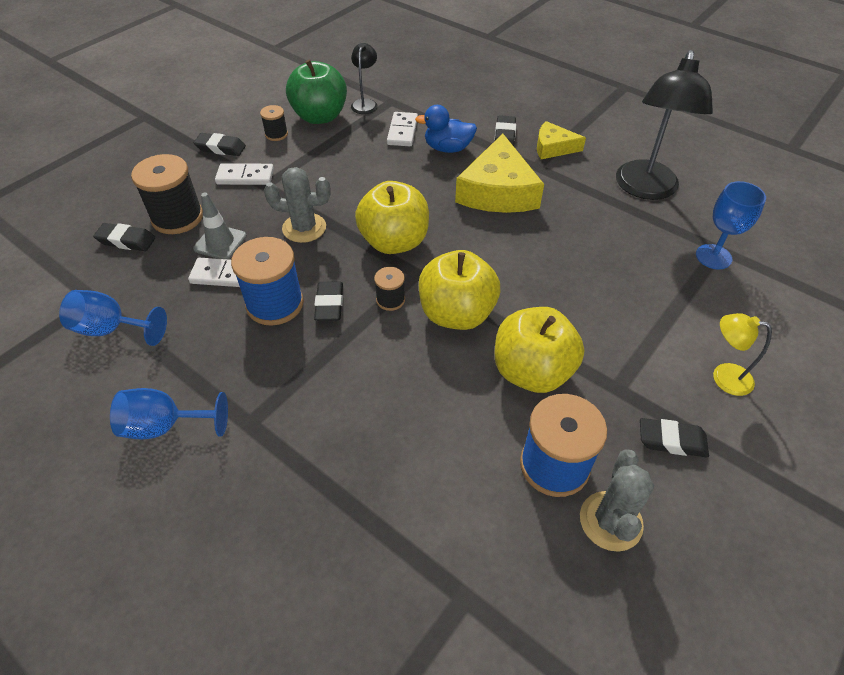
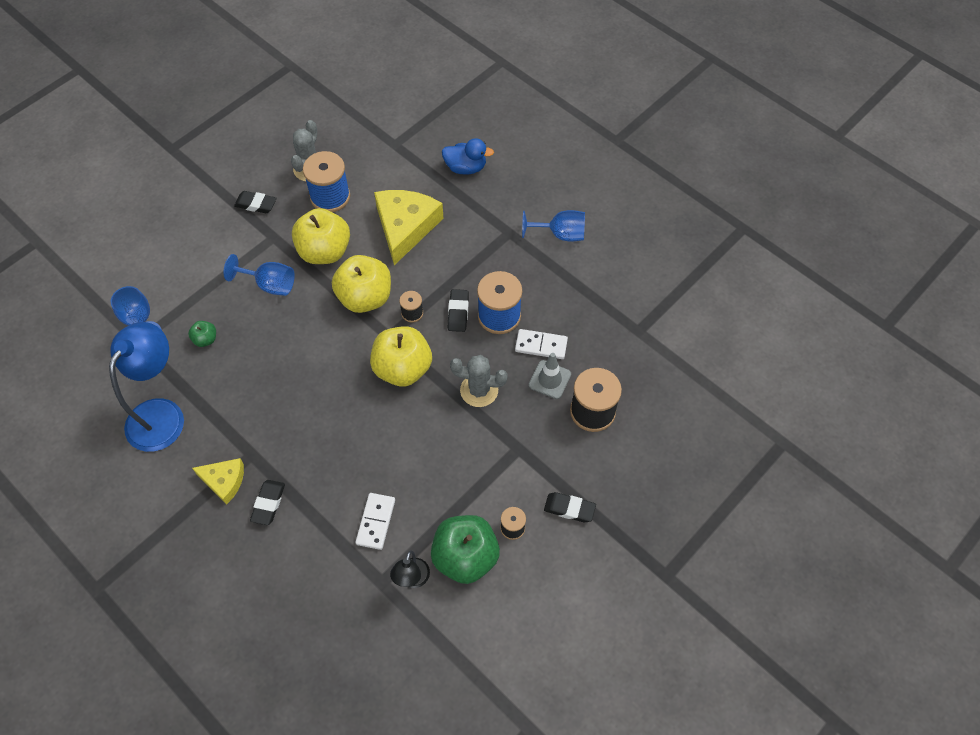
camera: 175 degrees left, 10 degrees up
blue goblet [59,290,167,346] -> blue goblet moved to [224,254,295,296]
black eraser [93,223,155,251] -> none
white domino [215,163,274,185] -> none
blue duck [415,105,477,153] -> blue duck moved to [442,138,494,174]
yellow cheese [455,134,544,213] -> yellow cheese moved to [374,190,444,265]
black lamp [616,50,713,200] -> blue lamp [109,322,184,452]
yellow lamp [713,313,772,396] -> none
none -> green apple [188,321,216,347]

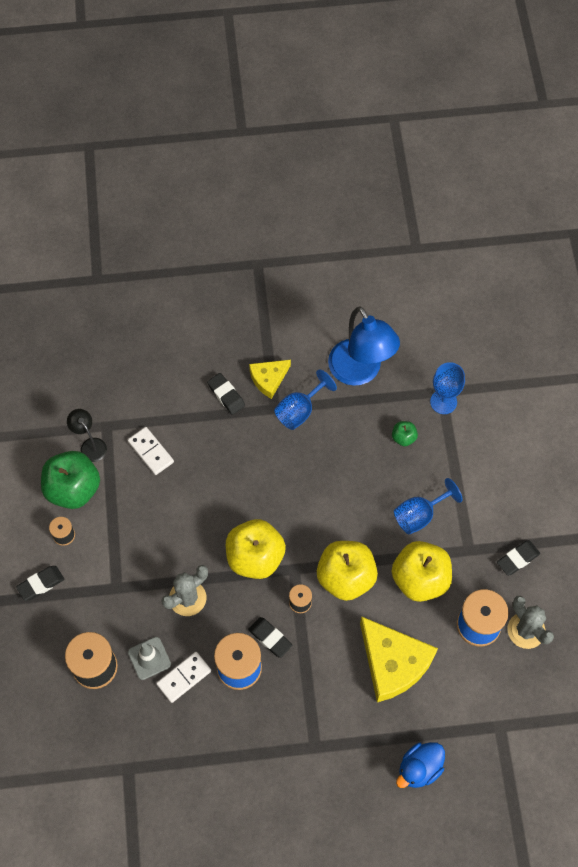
camera: 130 degrees right, 5 degrees up
blue goblet [522,210,585,241] -> blue goblet moved to [274,369,337,430]

